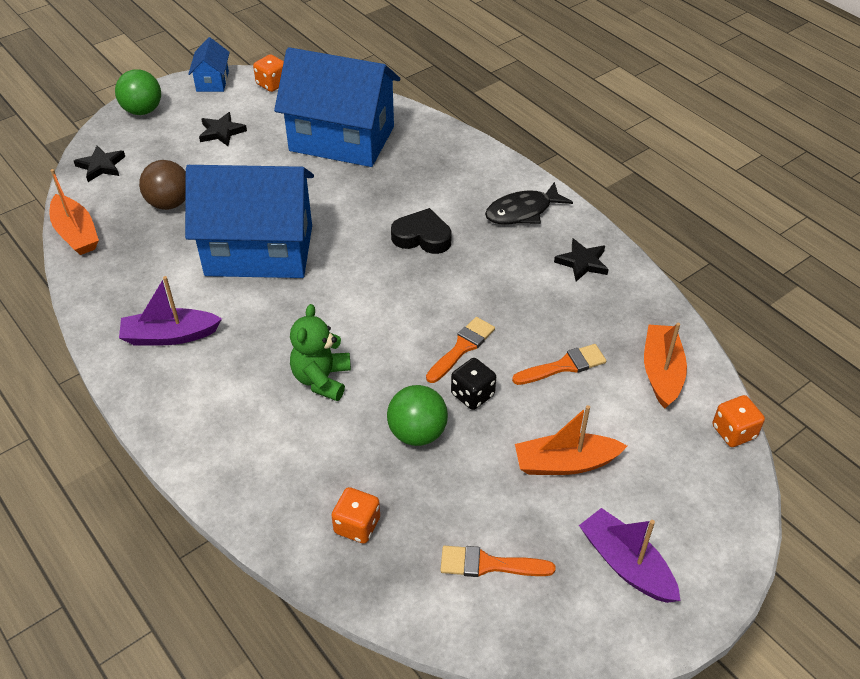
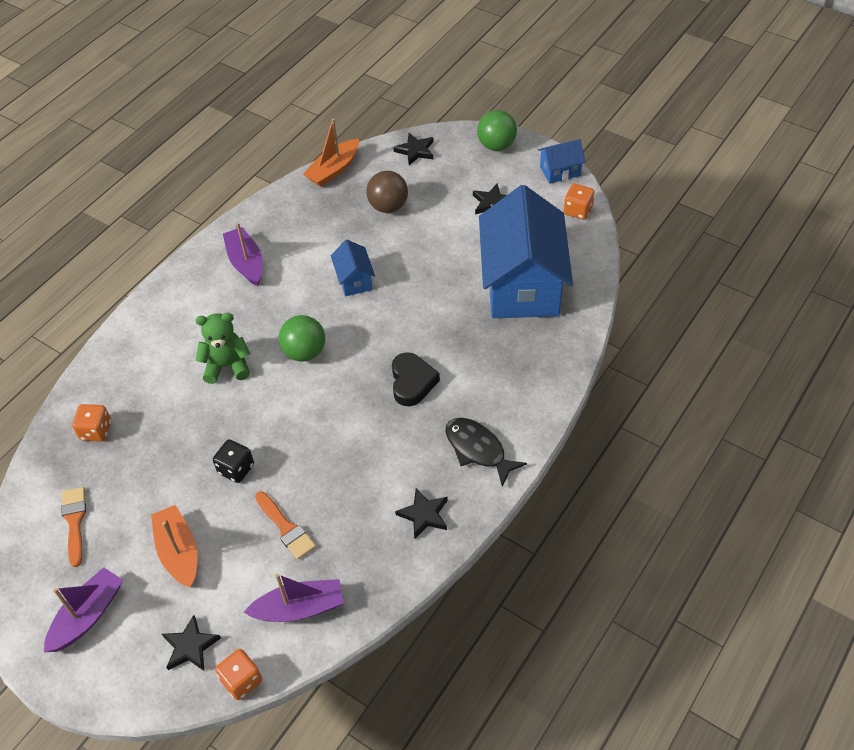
camera: 75 degrees right, 5 degrees up
blue house [185,165,314,278] -> blue house [331,240,375,296], size x0.43
green ball [387,385,448,446] -> green ball moved to [279,315,325,362]
orange brush [426,317,495,383] -> none
orange boat [644,323,687,409] -> purple boat [243,574,344,622]
none -> black star [162,615,221,671]

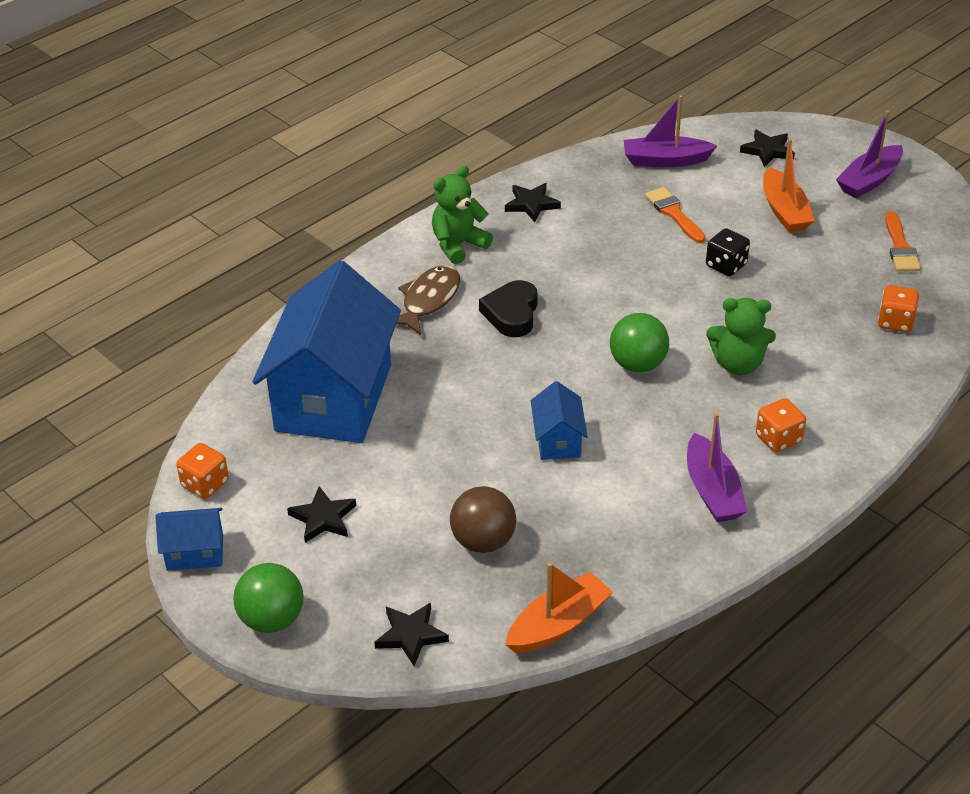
camera: 170 degrees left, 10 degrees down
orange dice [215,649,262,700] -> orange dice moved to [756,398,806,452]
black fish [446,418,527,486] -> green teddy bear [432,166,493,264]
none -> brown fish [396,265,460,335]

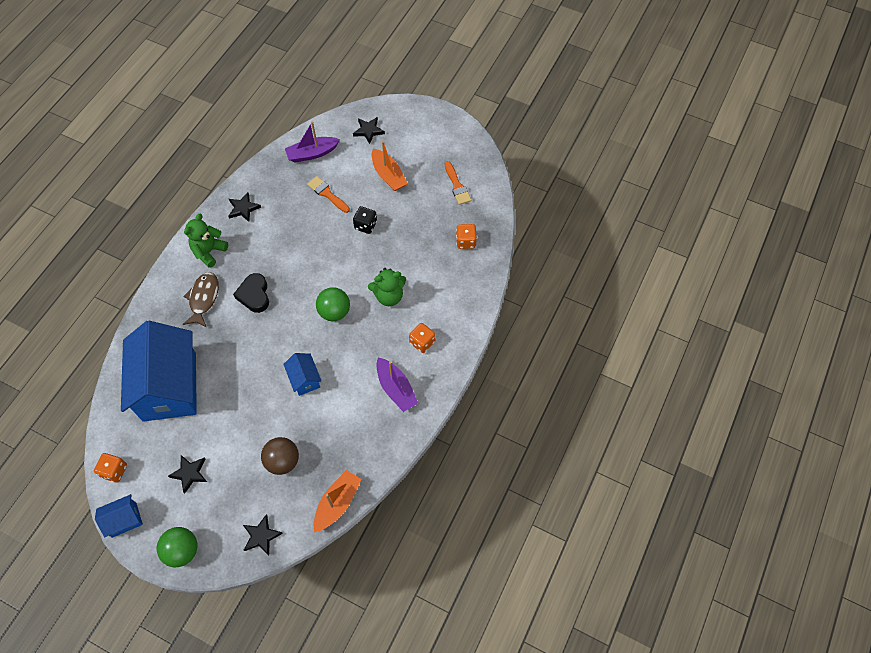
camera: 20 degrees left, 20 degrees up
purple boat [836,111,903,198] -> none

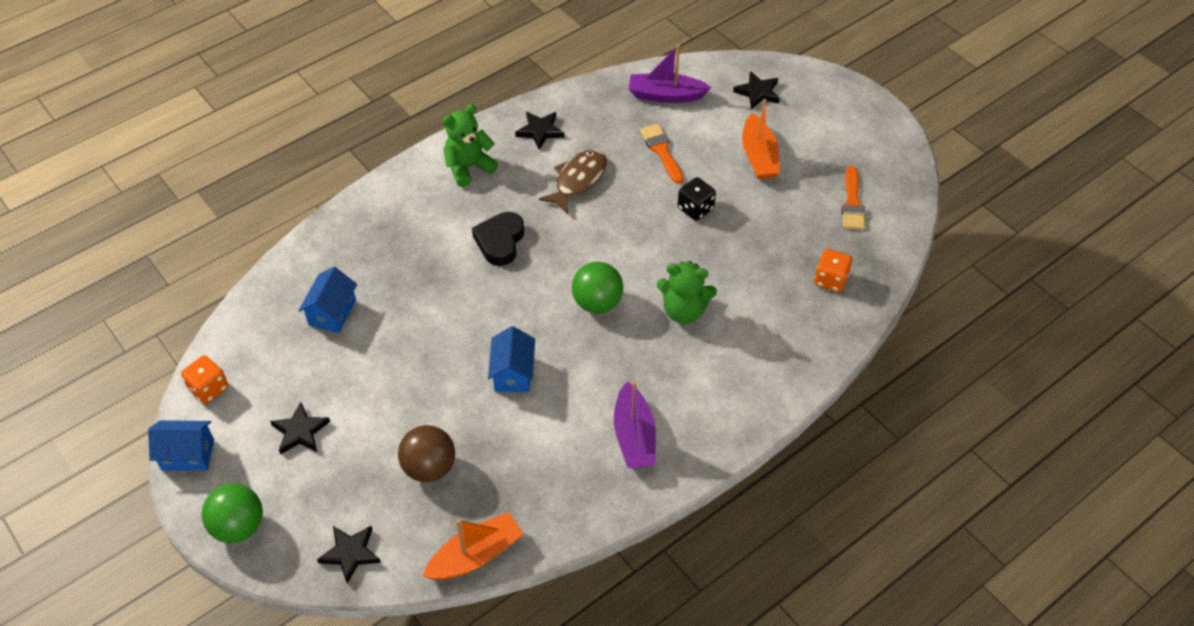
camera: 25 degrees right, 10 degrees down
blue house [121,321,197,422] -> blue house [298,267,357,333], size x0.43
brown fish [183,272,219,328] -> brown fish moved to [539,149,607,214]
orange dice [409,323,435,353] -> none

